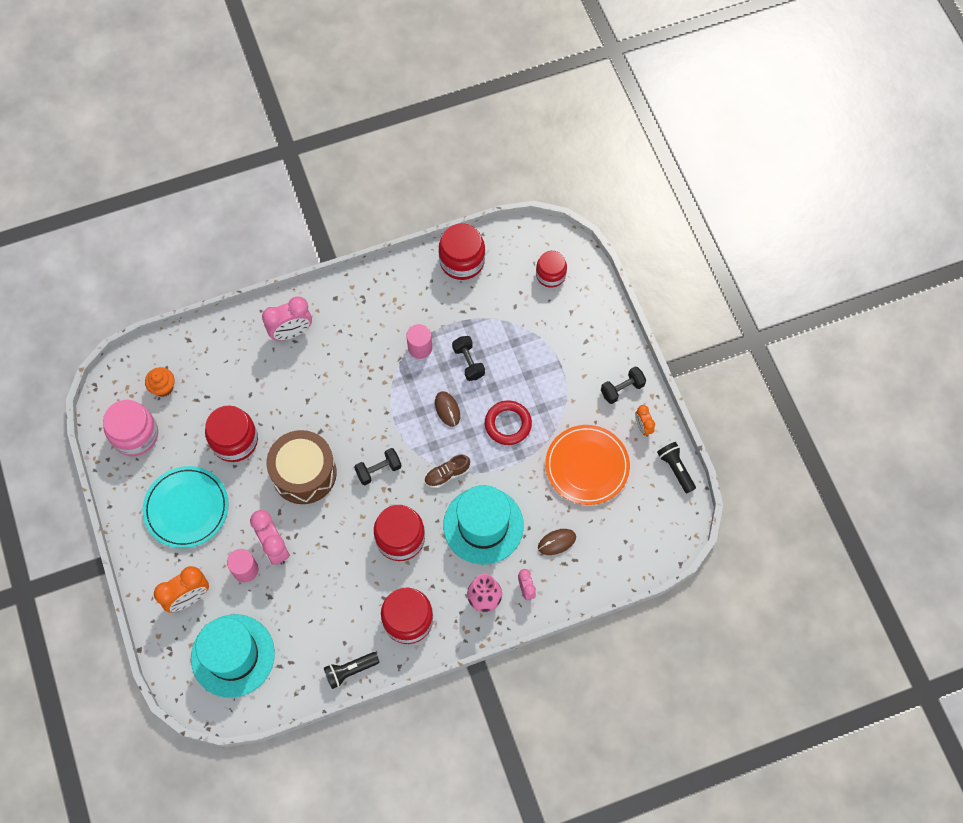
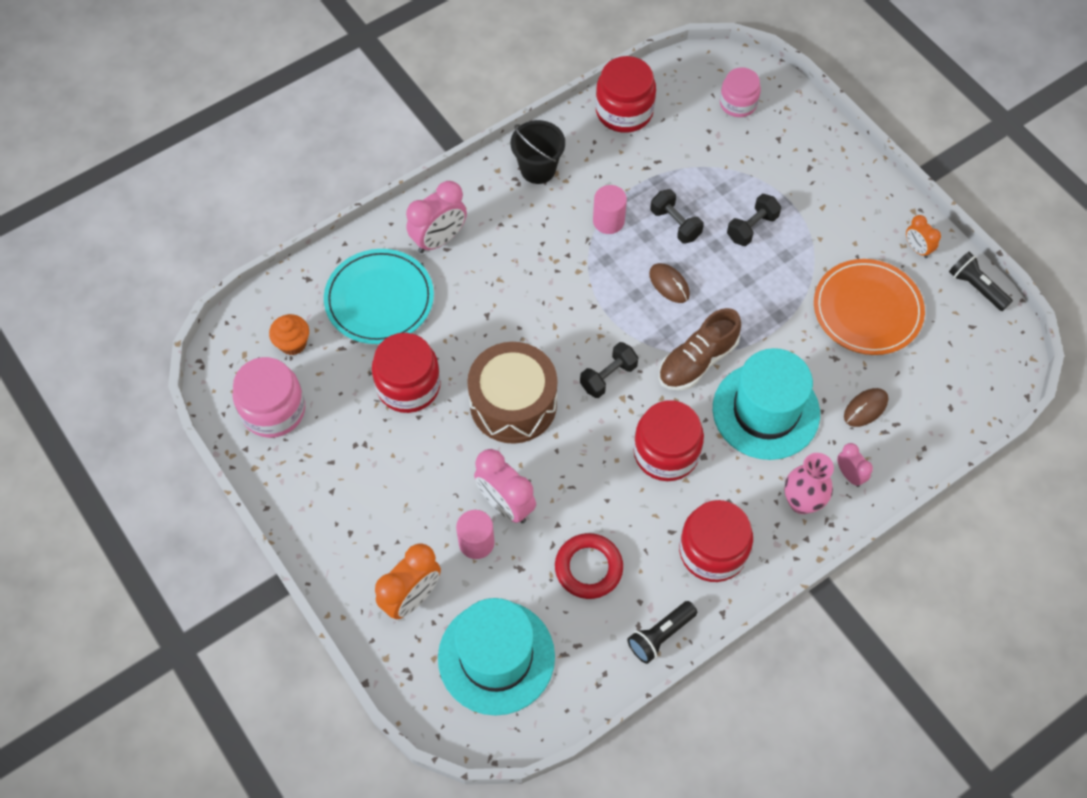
camera: 15 degrees left, 5 degrees down
turquoise plate [142,466,229,548] -> turquoise plate moved to [324,249,434,344]
brown shoe [424,455,470,488] -> brown shoe [659,308,741,391], size x1.54
red ring [485,400,532,445] -> red ring moved to [555,533,623,599]
red jar [536,251,567,288] -> pink jar [720,67,761,117]
black dumbbell [601,366,646,404] -> black dumbbell moved to [727,194,781,246]
none -> black bucket [511,120,565,184]

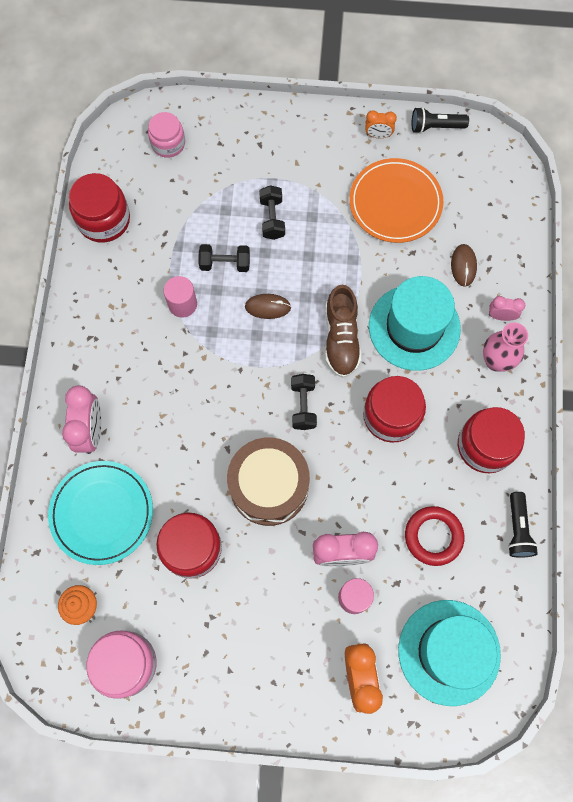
camera: 50 degrees left, 10 degrees up
black bucket [511,120,565,184] -> none

